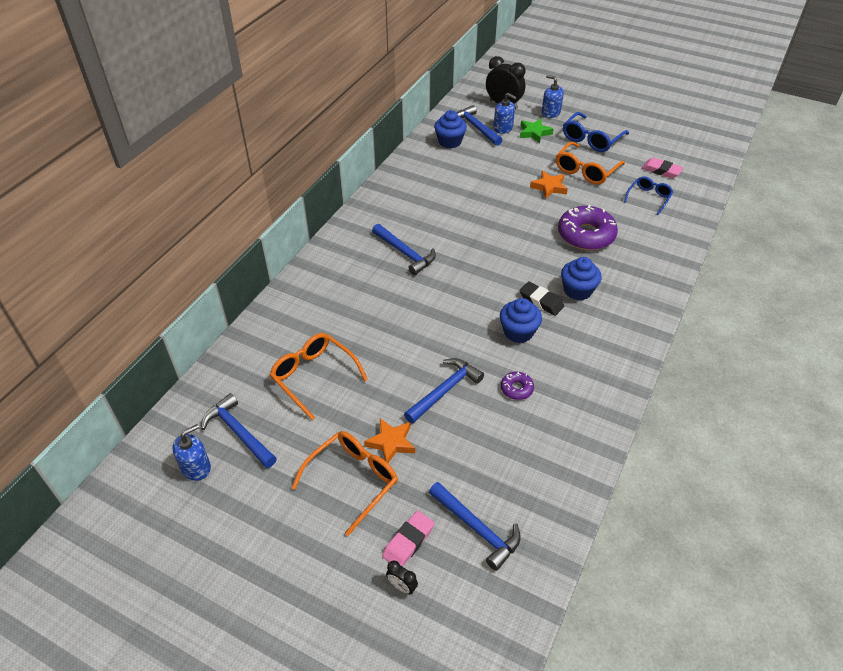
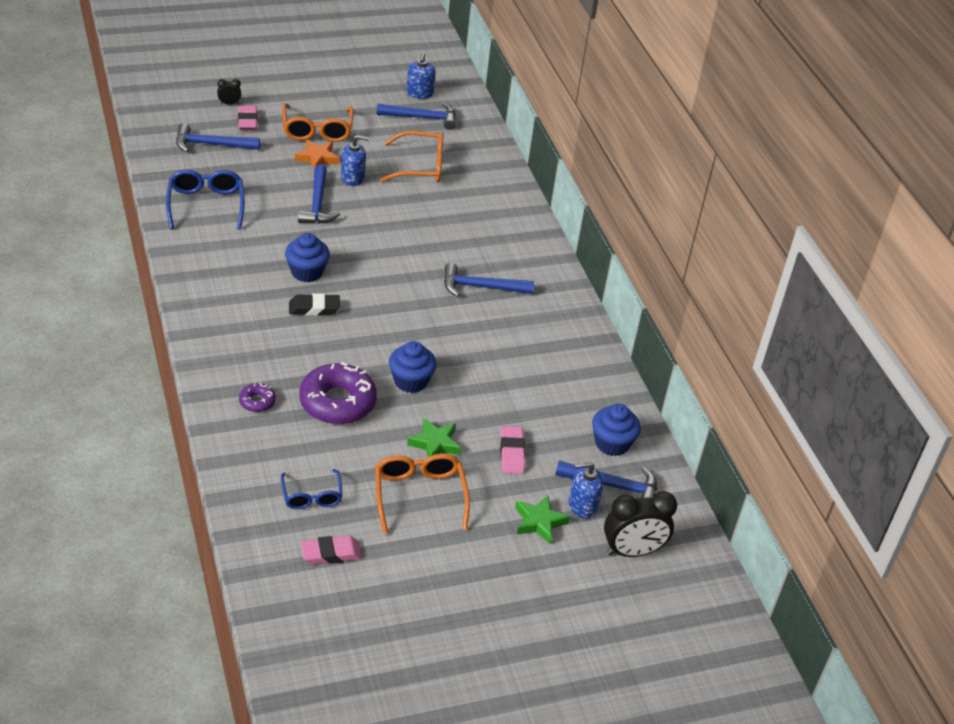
camera: 130 degrees right, 5 degrees down
purple donut [501,372,534,400] -> purple donut moved to [239,383,276,412]
orange star [530,171,568,199] -> green star [407,418,461,457]
blue soap dispenser [542,75,564,118] -> blue soap dispenser moved to [341,135,370,186]
blue cupcake [561,257,602,301] -> blue cupcake moved to [389,341,437,393]
blue glasses [563,112,629,152] -> blue glasses moved to [166,170,245,230]
none -> pink eraser [500,426,525,474]

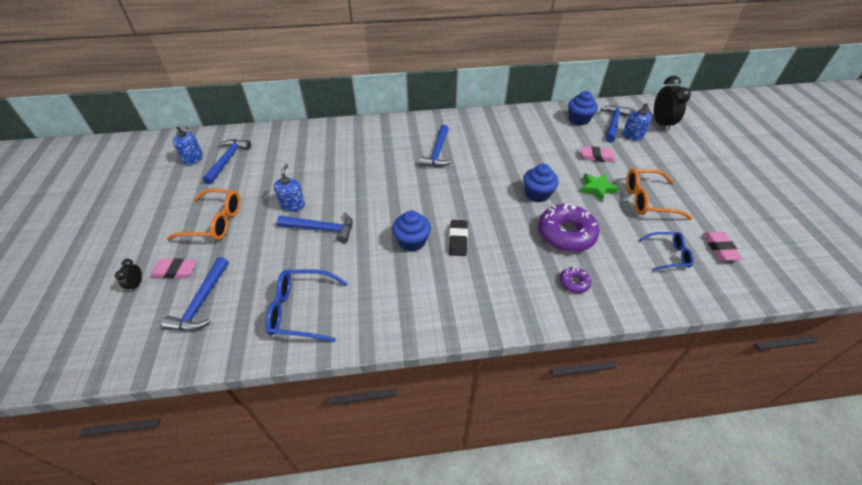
camera: 75 degrees left, 5 degrees up
orange star [295,140,339,169] -> none
orange glasses [380,131,443,183] -> none
green star [515,495,570,544] -> none

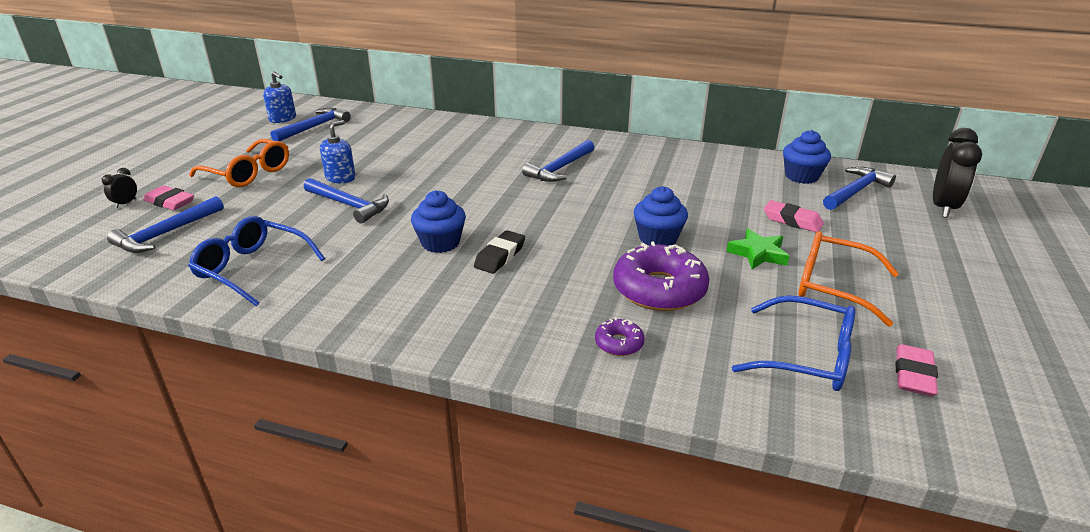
camera: 25 degrees right, 15 degrees down
blue soap dispenser [622,103,652,141] -> none
blue glasses [639,232,694,271] -> blue glasses [732,295,855,391], size x1.55

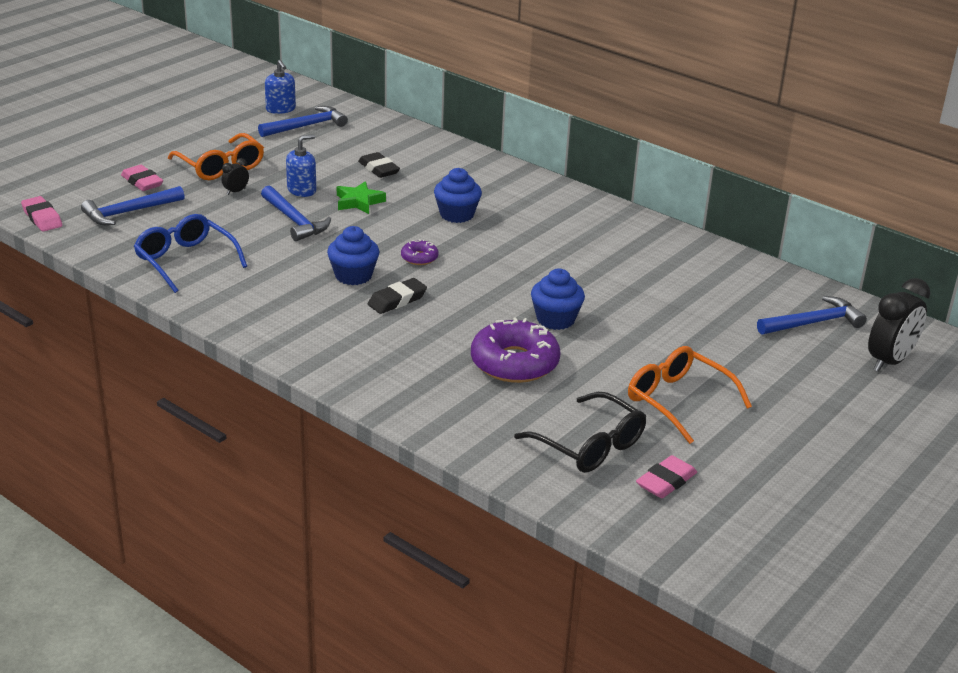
camera: 20 degrees right, 0 degrees up
black clock [102,168,137,208] -> black clock moved to [222,158,249,195]
blue hammer [522,140,595,182] -> none
purple donut [595,318,645,356] -> purple donut moved to [401,239,438,265]
green star [726,229,789,269] -> green star moved to [337,181,386,214]
blue glasses [732,295,855,391] -> black glasses [514,392,646,473]
pink eraser [764,200,824,232] -> pink eraser moved to [21,196,62,231]
blue cupcake [783,130,831,184] -> blue cupcake moved to [434,168,482,223]
none -> black eraser [358,152,400,178]

